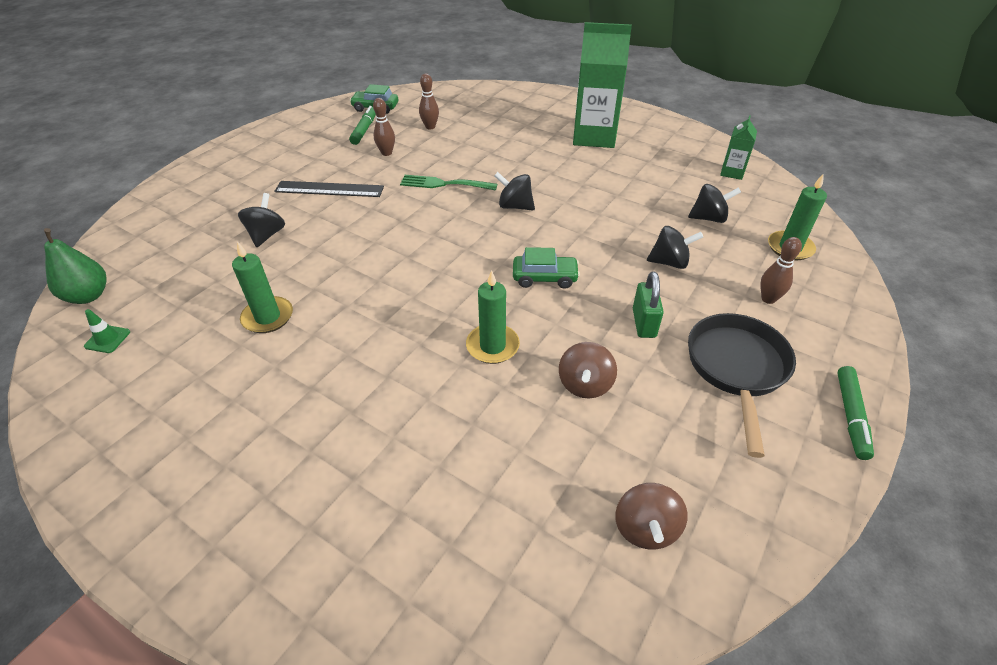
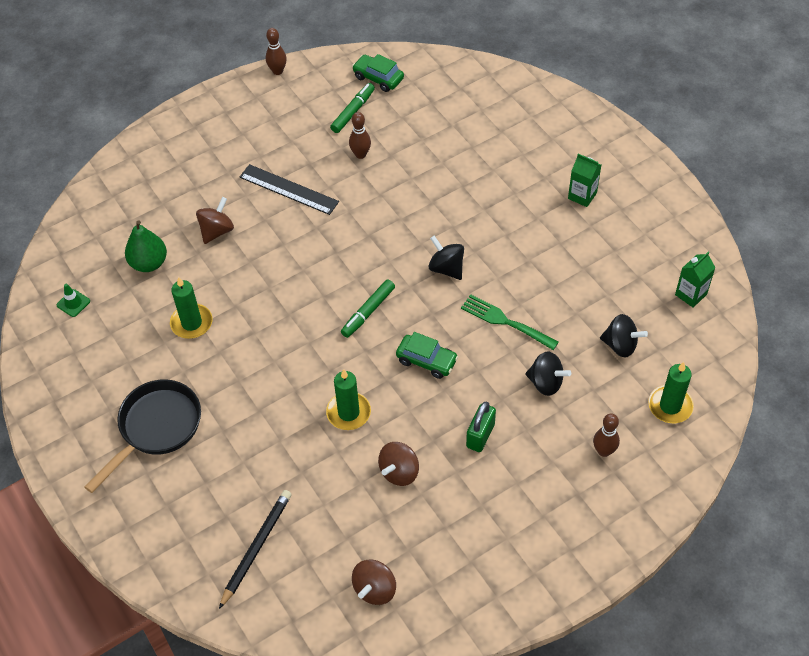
camera: 25 degrees right, 10 degrees up
green pear [44,228,107,304] -> green pear moved to [125,220,167,272]
black spinning top [238,193,285,247] -> brown spinning top [196,197,234,244]
green fork [400,175,497,191] -> green fork moved to [461,295,559,350]
brown bowling pin [419,74,439,130] -> brown bowling pin moved to [266,28,287,75]
green carton [573,22,632,148] -> green carton [568,154,601,207], size x0.48
black pan [688,313,796,458] -> black pan moved to [84,379,201,493]
green marker [837,366,874,460] -> green marker moved to [341,279,395,338]
none -> black pencil [219,490,292,609]

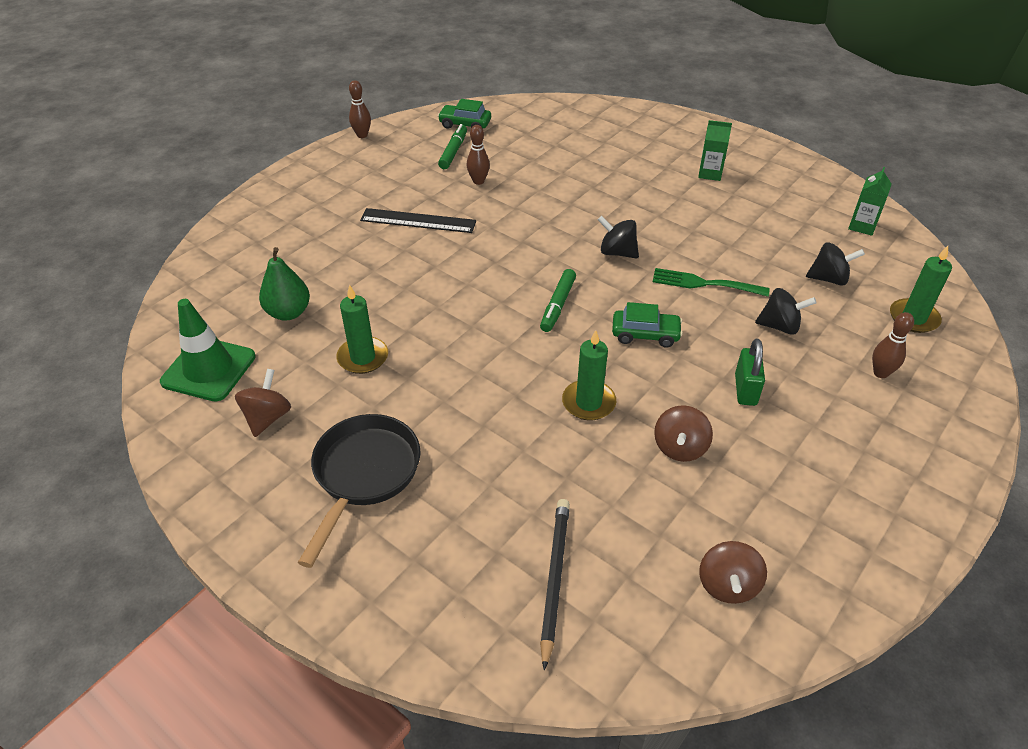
camera: 20 degrees left, 10 degrees down
green traffic cone [57,284,90,317] -> green traffic cone [160,299,256,401], size x2.27
brown spinning top [196,197,234,244] -> brown spinning top moved to [235,369,291,437]

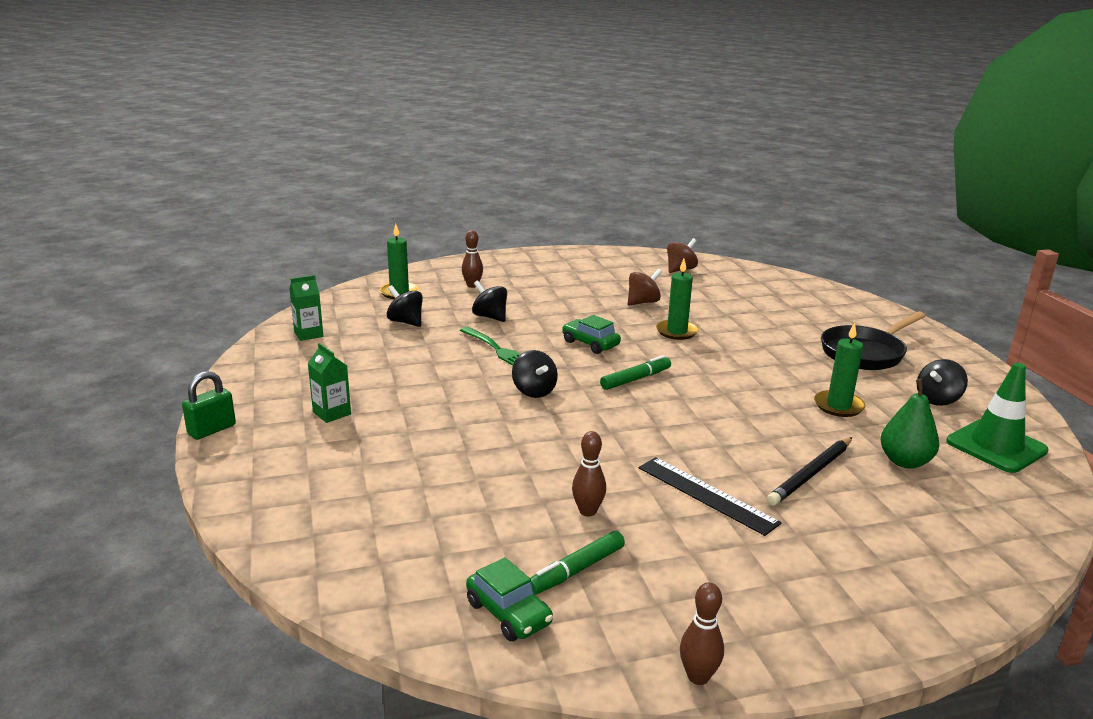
camera: 145 degrees left, 20 degrees down
brown spinning top [235,369,291,437] -> black spinning top [917,359,968,406]
black pencil [540,499,570,670] -> black pencil moved to [767,437,852,506]
green padlock [735,339,765,406] -> green padlock moved to [182,371,236,440]

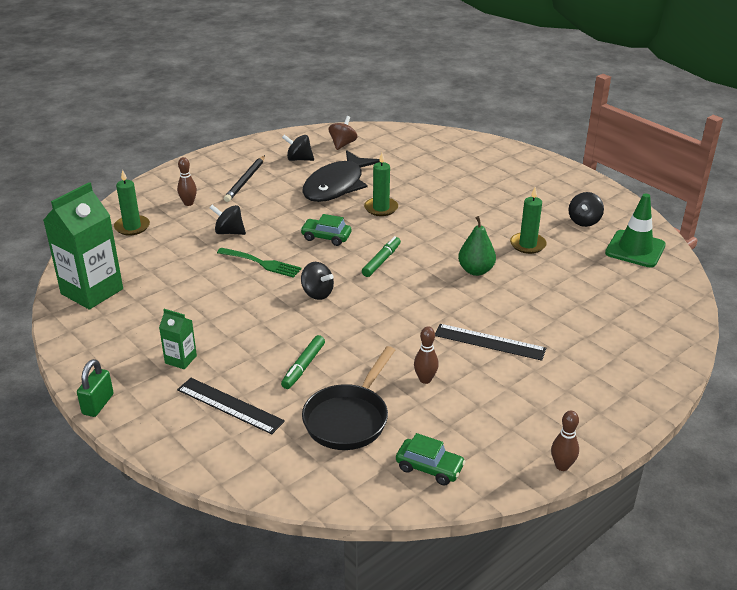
camera: 25 degrees left, 10 degrees up
green carton [289,275,323,341] -> green carton [43,182,123,310], size x2.09
black spinning top [387,285,423,327] -> black spinning top moved to [282,134,314,161]
green marker [530,531,625,595] -> green marker moved to [281,335,325,389]
brown spinning top [628,269,662,306] -> black fish [302,150,380,202]
black pencil [767,437,852,506] -> black pencil moved to [224,155,265,202]
black pan [821,311,925,370] -> black pan moved to [302,346,395,450]
green pear [881,379,939,469] -> green pear moved to [458,216,496,276]
none -> black ruler [177,378,285,434]

